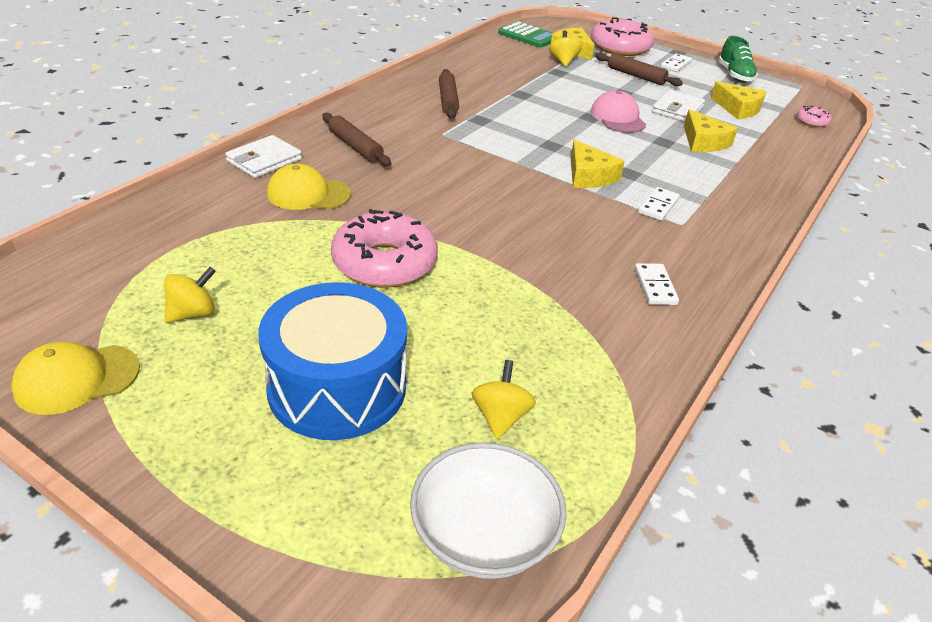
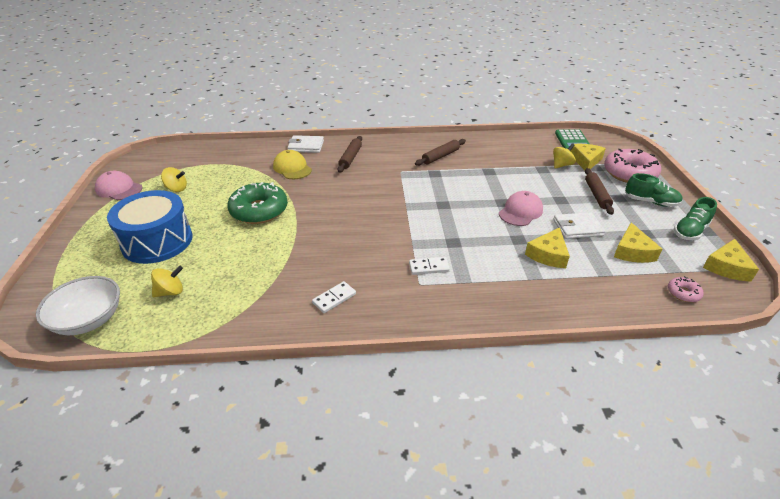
camera: 55 degrees right, 0 degrees up
yellow cap [11,341,140,415] -> pink cap [95,171,143,200]
pink donut [331,209,438,288] -> green donut [227,182,288,224]
yellow cheese [571,140,625,188] -> yellow cheese moved to [703,239,759,282]
white domino [661,53,692,72] -> green shoe [625,173,683,207]

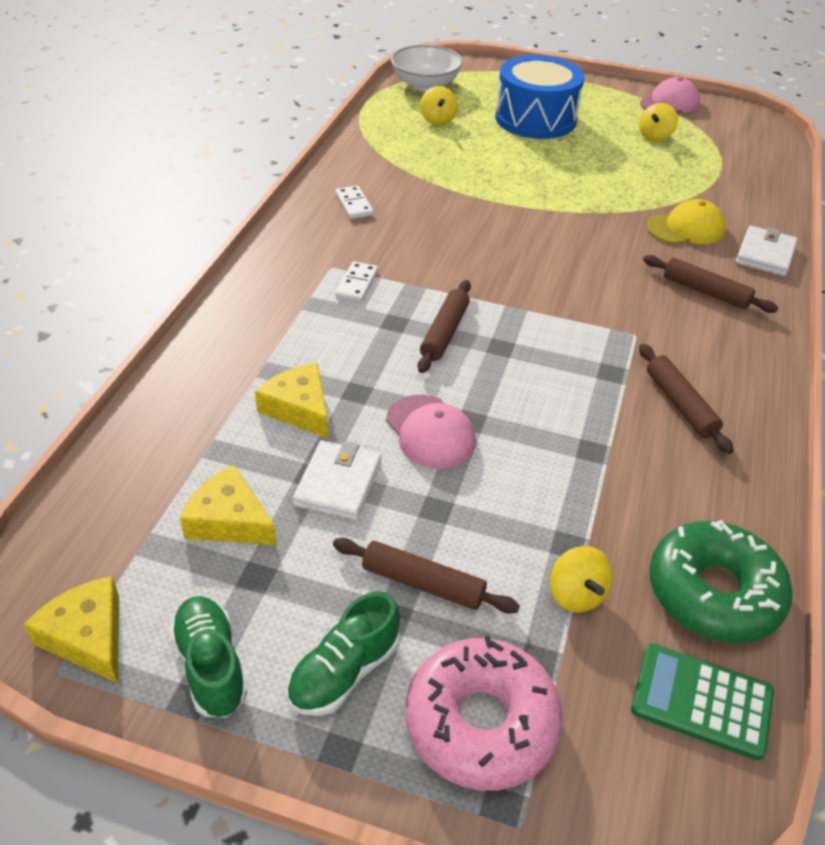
camera: 110 degrees right, 5 degrees up
green donut [227,182,288,224] -> green donut moved to [649,520,793,643]
yellow cheese [571,144,606,170] -> none
pink donut [668,276,704,302] -> none
none -> brown rolling pin [418,280,471,373]

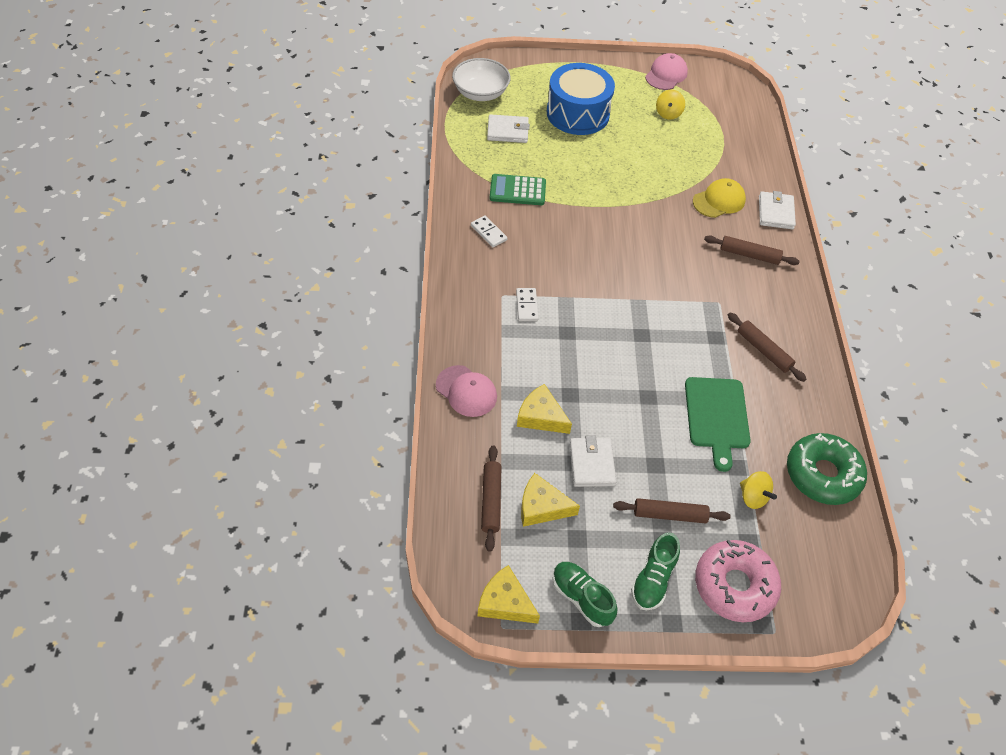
camera: 20 degrees left, 10 degrees up
pink cap [386,395,476,469] -> pink cap moved to [436,365,497,417]
brown rolling pin [418,280,471,373] -> brown rolling pin moved to [481,445,502,552]
yellow spinning top [420,86,458,125] -> white wallet [487,114,530,143]
green calculator [631,643,774,760] -> green calculator moved to [489,174,546,205]
none -> green cutting board [685,377,751,472]

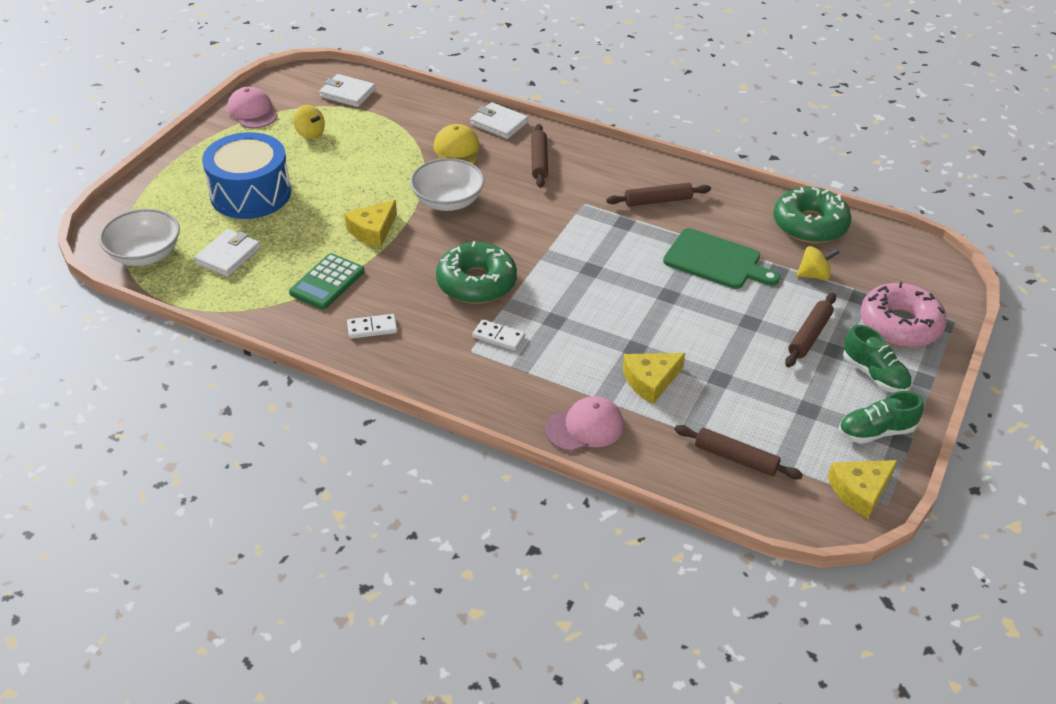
camera: 60 degrees left, 10 degrees down
yellow cheese [521,473,580,527] -> yellow cheese moved to [344,200,397,247]
white wallet [569,435,617,487] -> white wallet moved to [319,74,375,107]
brown rolling pin [704,235,800,265] -> brown rolling pin turned 45 degrees counterclockwise [531,124,548,188]
none -> white bowl [410,158,484,211]
none -> green donut [436,241,517,304]

